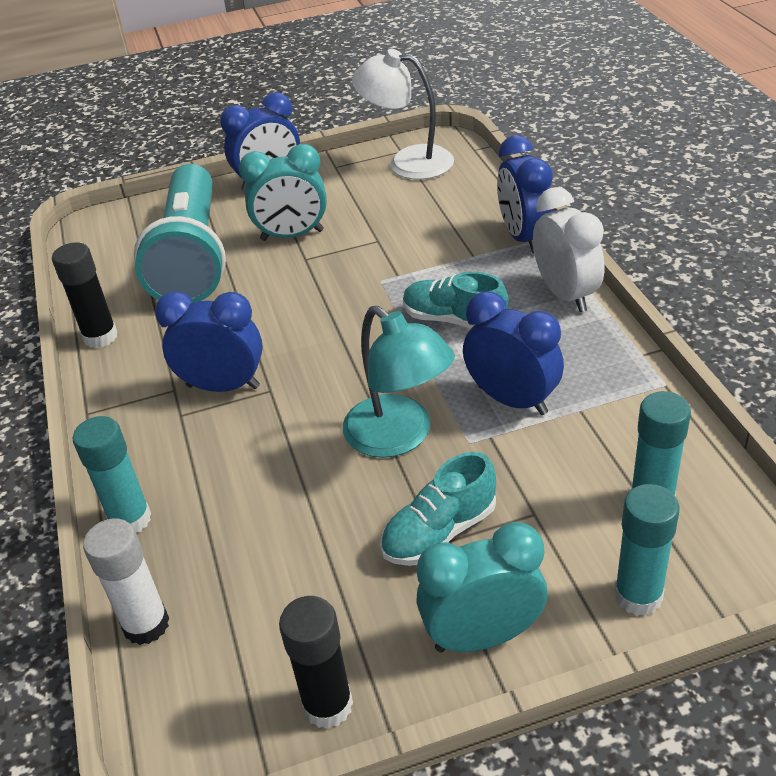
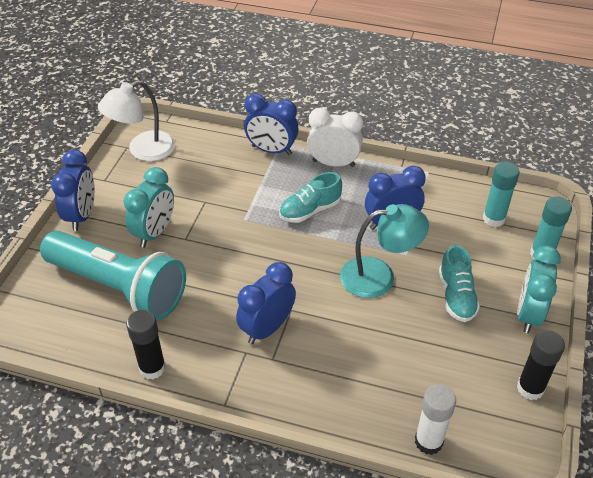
camera: 60 degrees left, 5 degrees up
turquoise glue stick [73,416,151,533] -> none

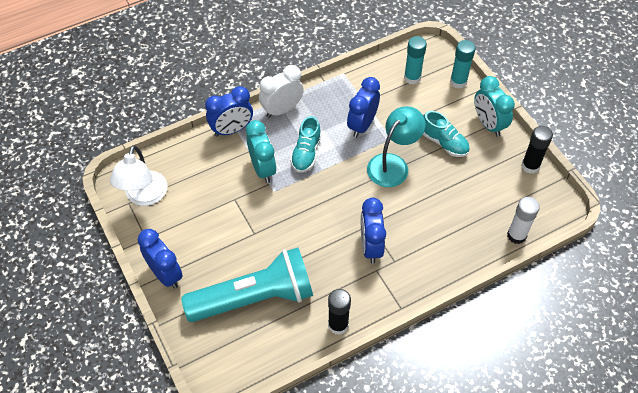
camera: 45 degrees left, 10 degrees up
turquoise clock [124,167,174,247] -> turquoise clock moved to [246,120,276,183]

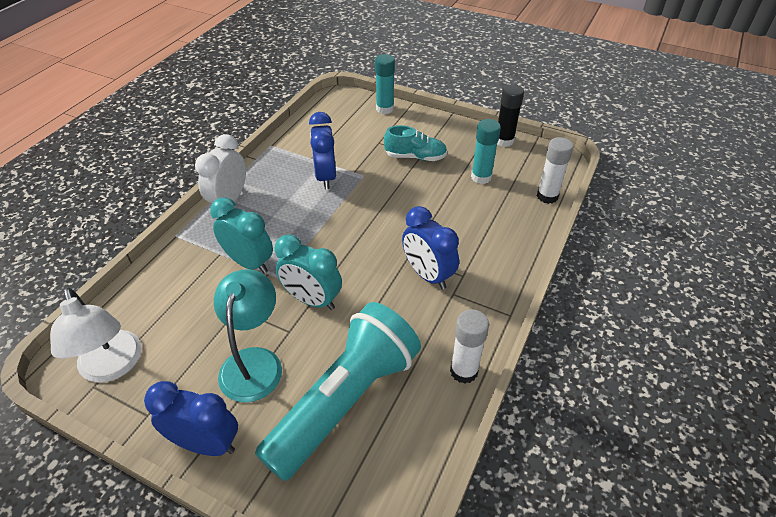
camera: 35 degrees left, 10 degrees down
blue clock [205,86,253,137] -> none
turquoise shoe [290,116,321,173] -> none
black glue stick [328,289,351,335] -> white glue stick [450,310,489,384]
turquoise lamp [367,106,426,187] -> turquoise lamp moved to [214,269,282,402]
turquoise glue stick [404,36,427,85] -> turquoise glue stick moved to [471,119,501,184]
turquoise clock [474,76,515,137] -> turquoise clock moved to [275,235,342,310]

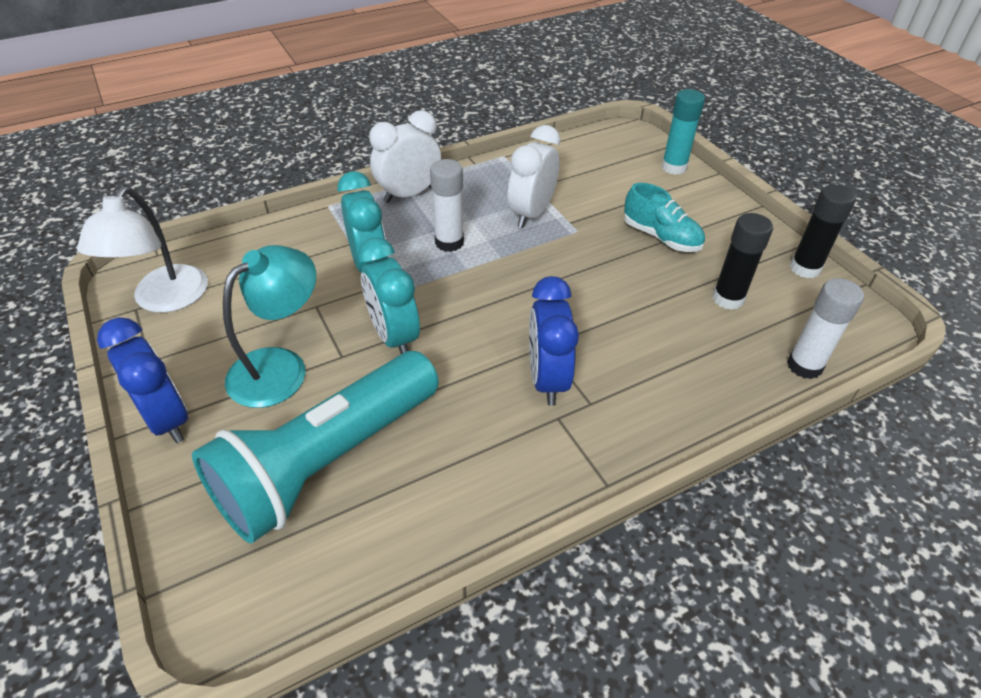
camera: 35 degrees right, 0 degrees up
turquoise flashlight [255,302,421,481] -> turquoise flashlight turned 150 degrees clockwise [192,351,439,544]
blue clock [309,112,336,189] -> white clock [508,125,560,228]
white glue stick [450,310,489,384] -> white glue stick moved to [430,159,464,252]
turquoise glue stick [471,119,501,184] -> black glue stick [712,213,773,310]

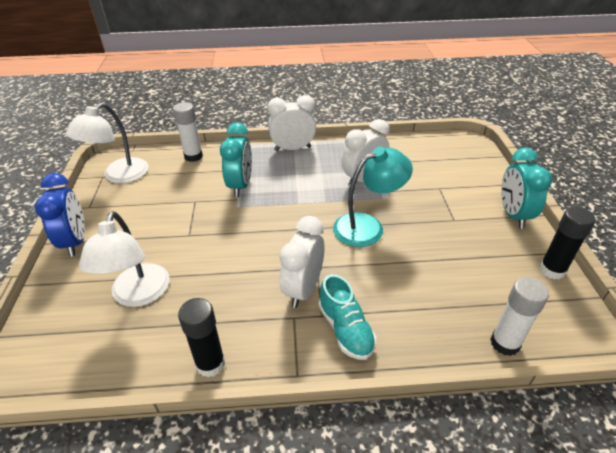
camera: 25 degrees right, 5 degrees down
turquoise flashlight [192,351,439,544] -> white lamp [79,211,170,307]
turquoise lamp [223,245,316,408] -> turquoise lamp moved to [333,147,413,247]
turquoise clock [358,238,420,354] -> turquoise clock moved to [501,148,552,229]
white glue stick [430,159,464,252] -> white glue stick moved to [173,102,203,162]
blue clock [529,276,579,406] -> white clock [280,216,325,308]
turquoise shoe [624,183,705,252] -> turquoise shoe moved to [318,274,376,360]
turquoise glue stick [661,89,705,175] -> none
black glue stick [712,213,773,310] -> black glue stick moved to [178,298,225,377]

